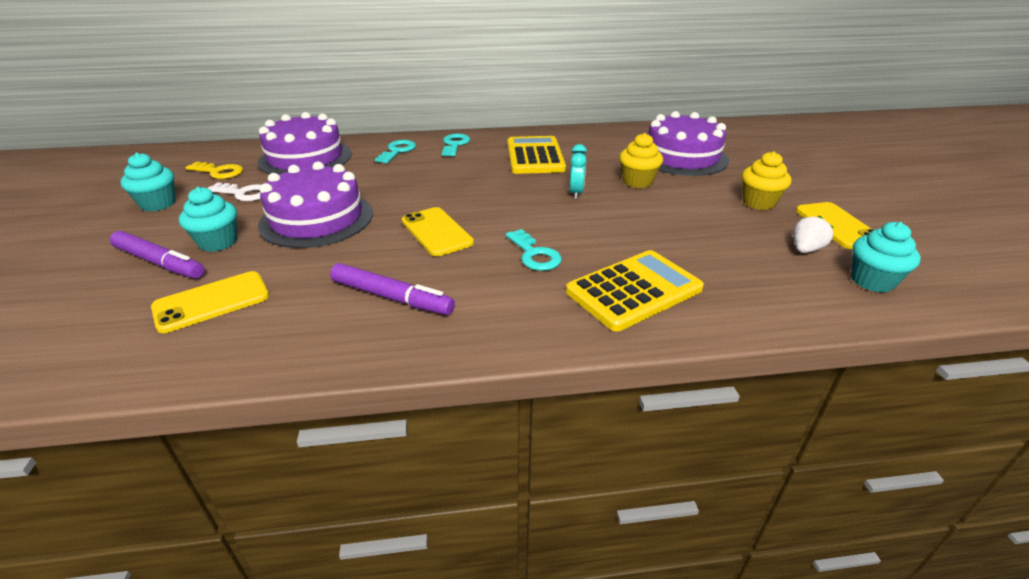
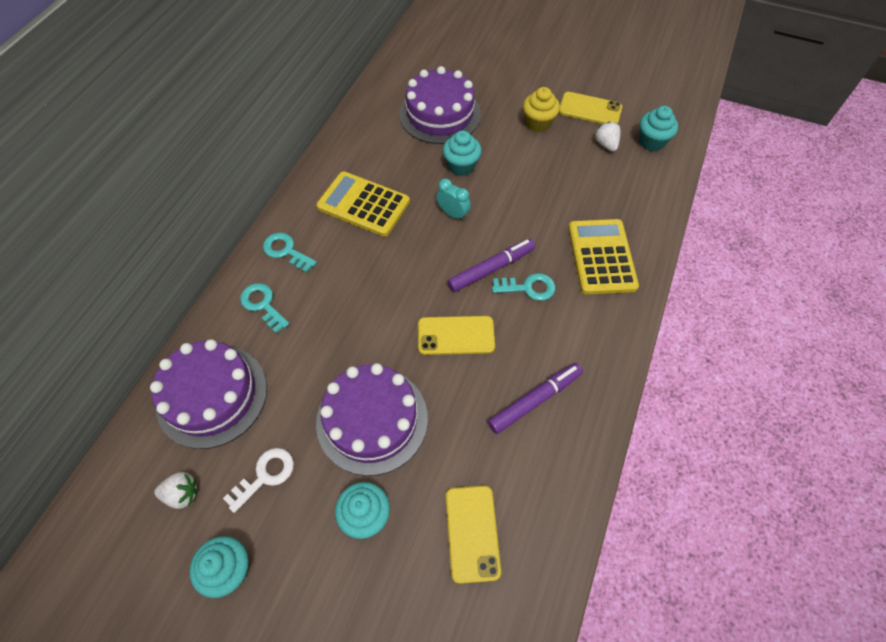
camera: 60 degrees left, 25 degrees up
purple marker [110,231,205,278] -> purple marker moved to [447,239,535,292]
yellow key [186,162,243,179] -> white strawberry [154,472,198,509]
yellow cupcake [619,133,663,188] -> turquoise cupcake [443,130,482,176]

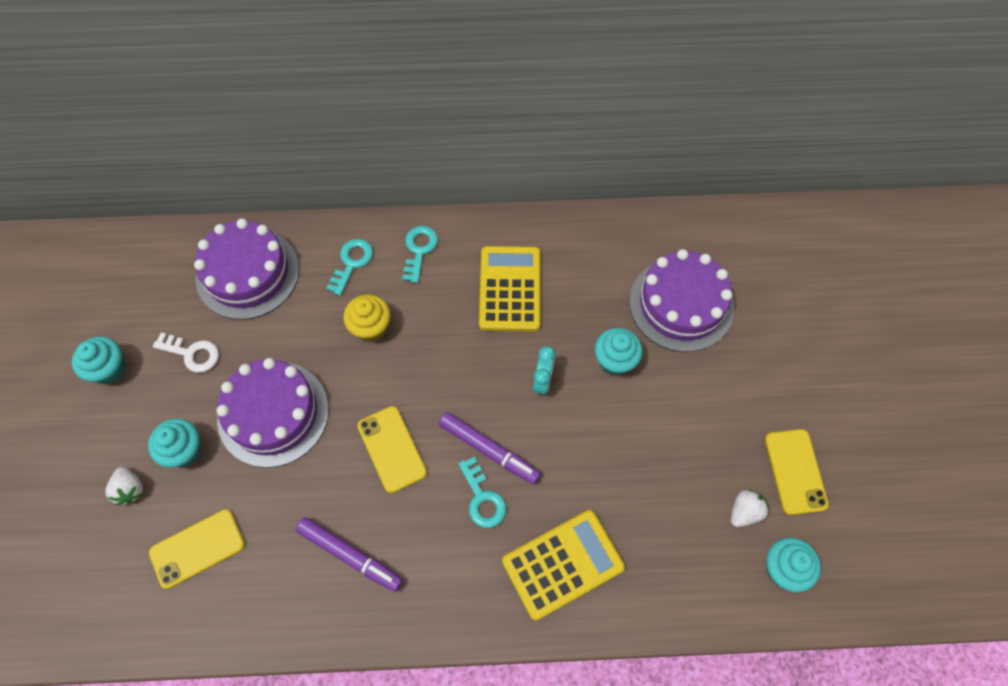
camera: 65 degrees right, 5 degrees up
white strawberry [154,472,198,509] -> white strawberry moved to [106,467,143,505]
yellow cupcake [523,87,560,132] -> yellow cupcake moved to [343,295,391,342]

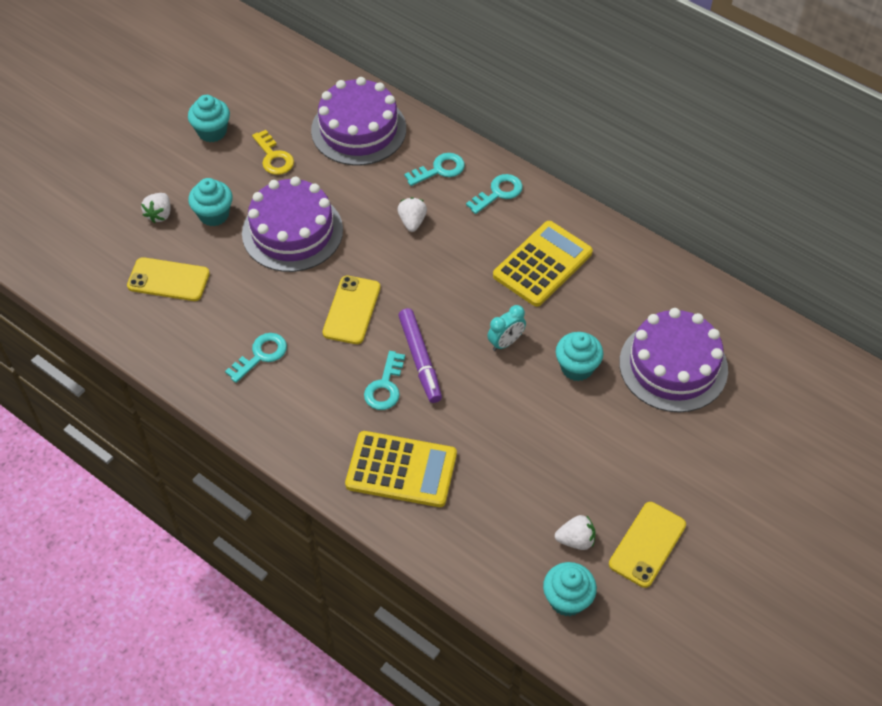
camera: 40 degrees right, 10 degrees down
white key [153,332,219,373] -> yellow key [252,130,294,175]
purple marker [295,517,403,592] -> turquoise key [225,333,287,383]
yellow cupcake [343,295,391,342] -> white strawberry [397,197,427,232]

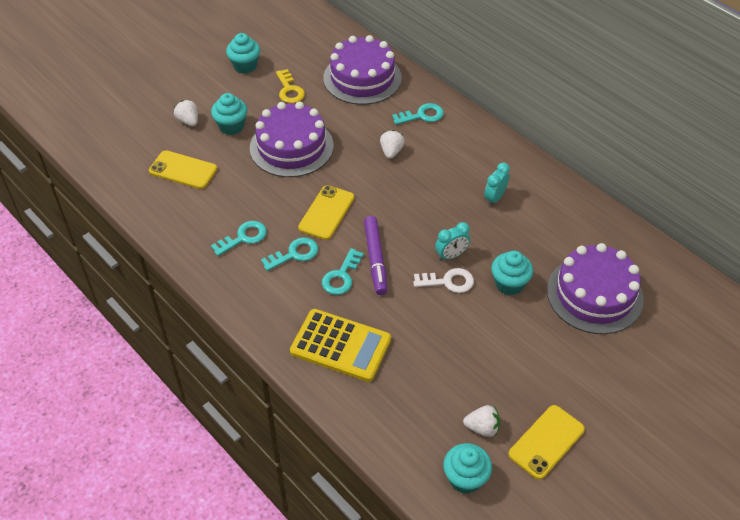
camera: 10 degrees right, 5 degrees down
white strawberry [141,193,171,223] -> white strawberry turned 120 degrees clockwise [174,100,198,126]
turquoise key [466,174,523,214] -> turquoise key moved to [261,237,318,271]
yellow calculator [493,221,593,307] -> turquoise clock [484,162,510,206]
none -> white key [413,268,474,293]

